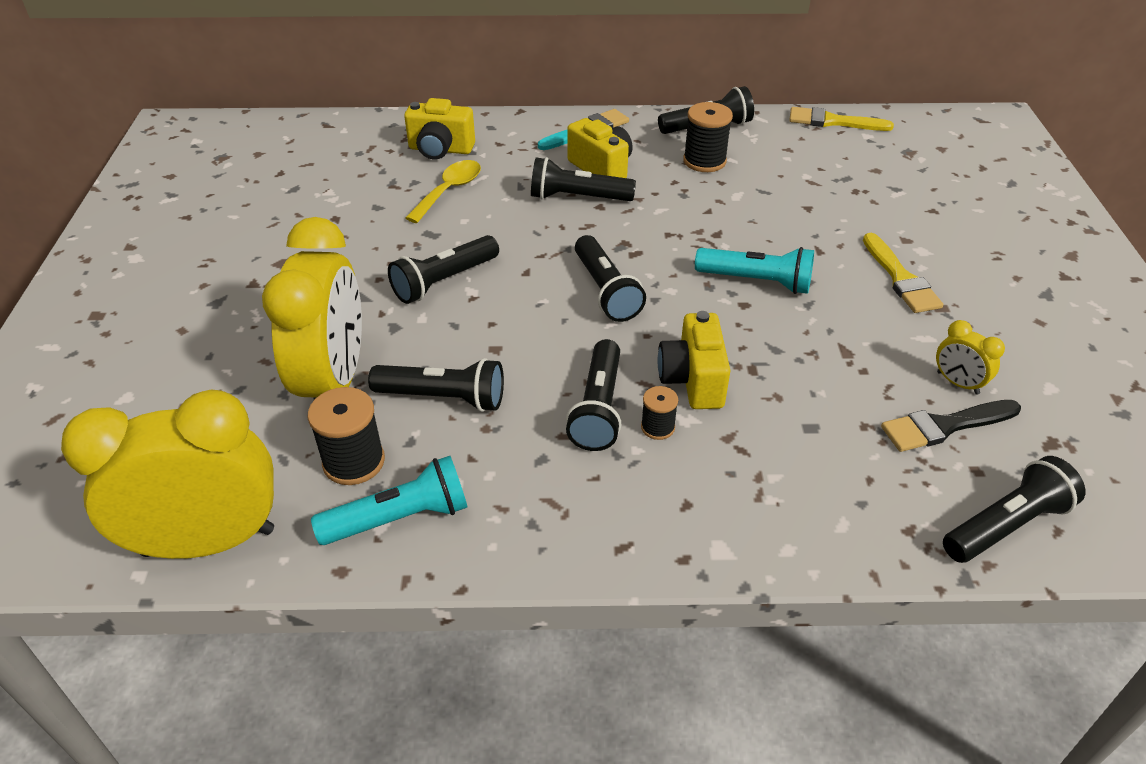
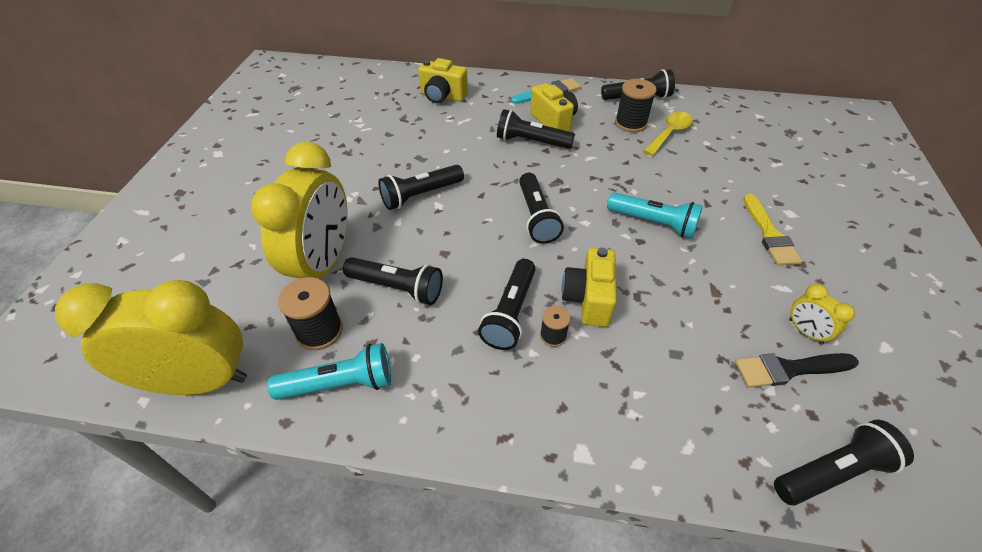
camera: 10 degrees right, 5 degrees up
yellow spoon [405,160,481,223] -> yellow spoon moved to [643,112,693,156]
yellow brush [789,107,894,131] -> none

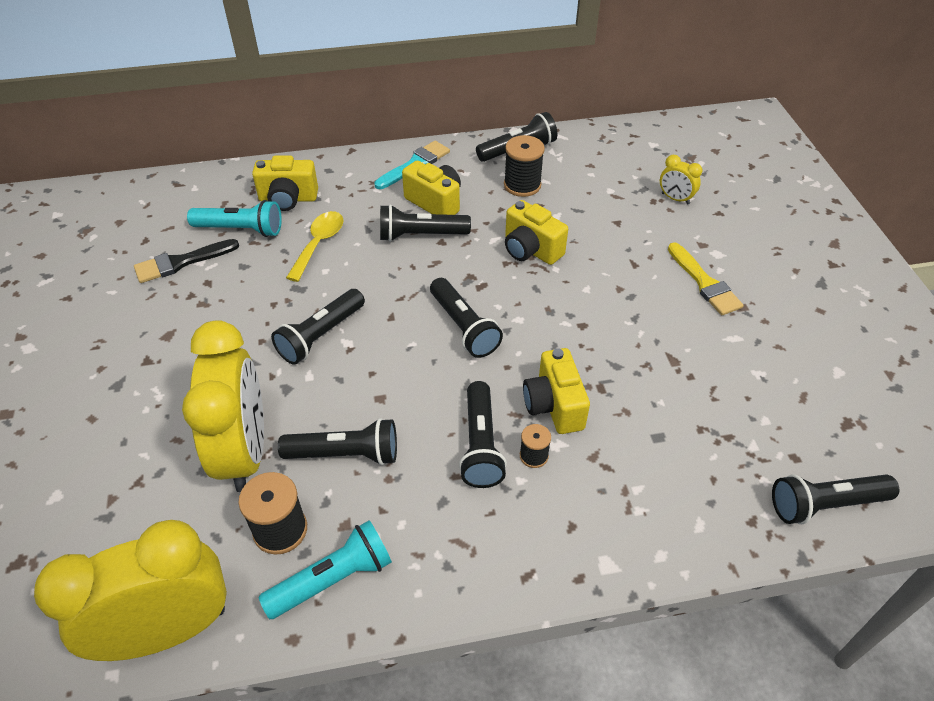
camera: 20 degrees left, 0 degrees up
turquoise flashlight [607,192,703,239] -> turquoise flashlight moved to [187,200,282,237]
yellow spoon [643,112,693,156] -> yellow spoon moved to [286,211,343,282]
black brush [735,353,859,388] -> black brush moved to [134,239,239,283]
black flashlight [774,419,914,506] -> black flashlight turned 150 degrees counterclockwise [772,474,899,524]
yellow clock [789,284,855,345] -> yellow clock moved to [660,155,702,204]
none -> yellow camera [505,200,568,265]

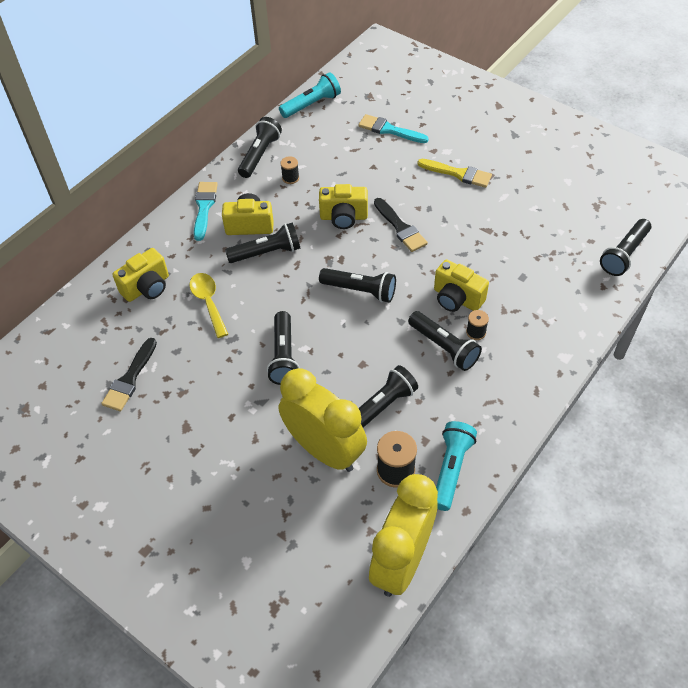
camera: 40 degrees left, 5 degrees up
turquoise flashlight [187,200,282,237] -> turquoise flashlight moved to [279,72,341,118]
black flashlight [380,204,471,242] -> black flashlight turned 150 degrees counterclockwise [225,222,300,263]
black spool [504,135,545,197] -> black spool [280,156,299,184], size x0.57
yellow clock [660,155,702,204] -> turquoise brush [358,114,429,143]
none -> black brush [374,198,428,252]

